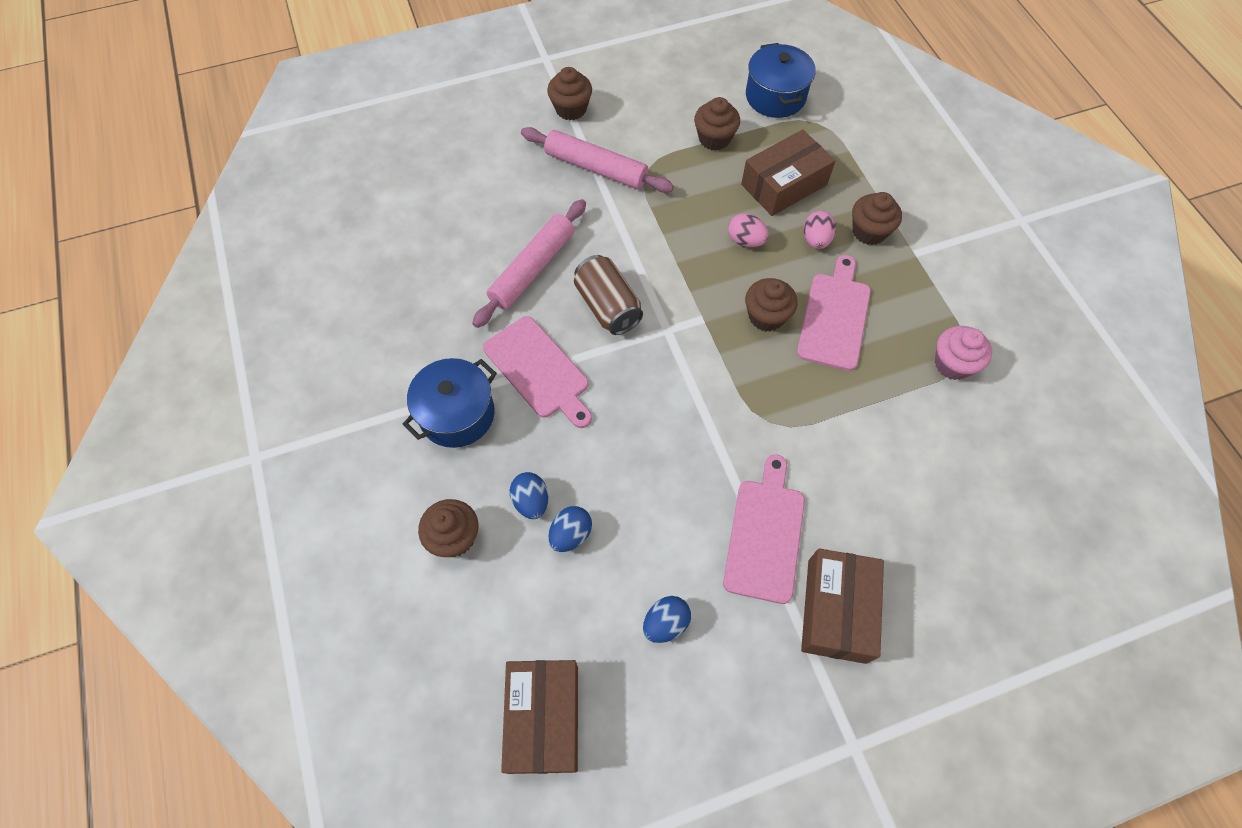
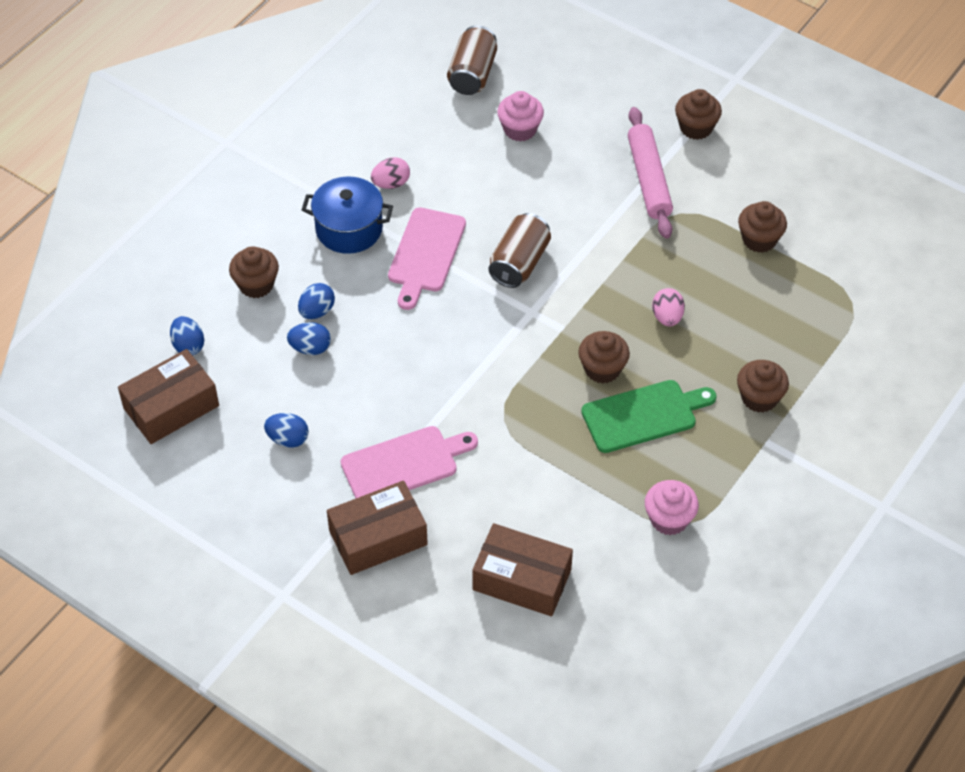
camera: 55 degrees right, 10 degrees down
pink rolling pin [472,199,586,328] -> none
brown box [741,129,835,216] -> brown box moved to [472,523,573,616]
blue pot [746,43,816,118] -> none
pink cutting board [797,255,871,371] -> green cutting board [581,380,717,453]
pink egg [804,211,836,249] -> pink egg moved to [371,157,410,189]
none -> blue egg [170,316,204,356]
none -> brown can [447,25,497,95]
none -> pink cupcake [497,91,544,142]

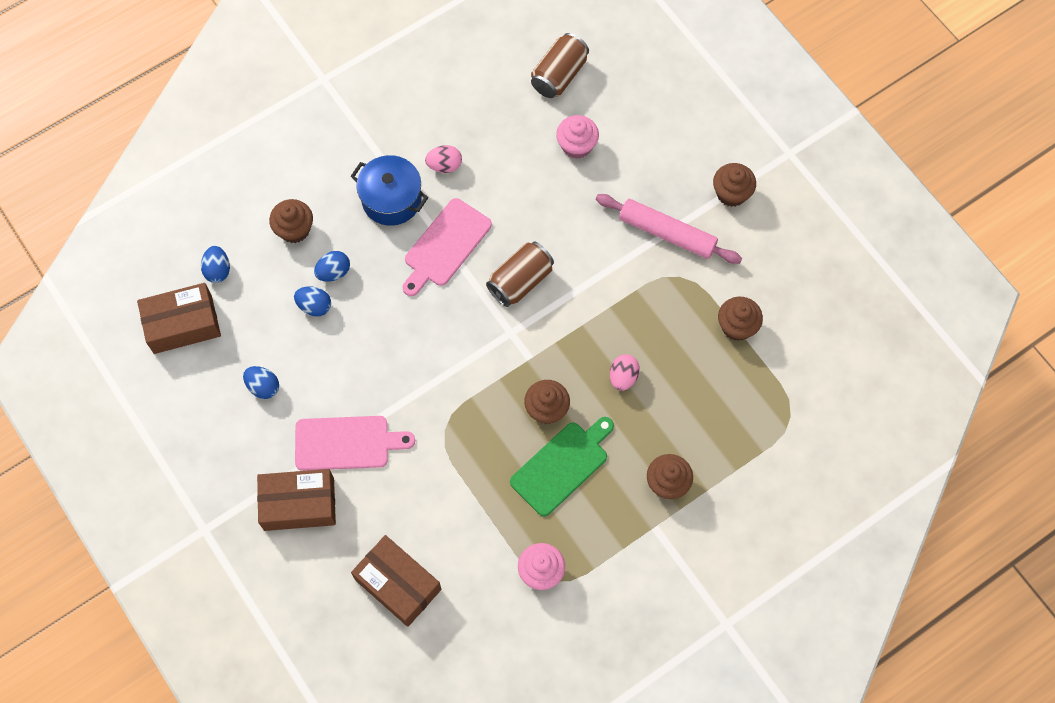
camera: 20 degrees right, 15 degrees up
green cutting board [581,380,717,453] -> green cutting board turned 45 degrees counterclockwise [510,417,614,516]
pink rolling pin [628,107,673,239] -> pink rolling pin turned 75 degrees counterclockwise [596,194,742,264]

